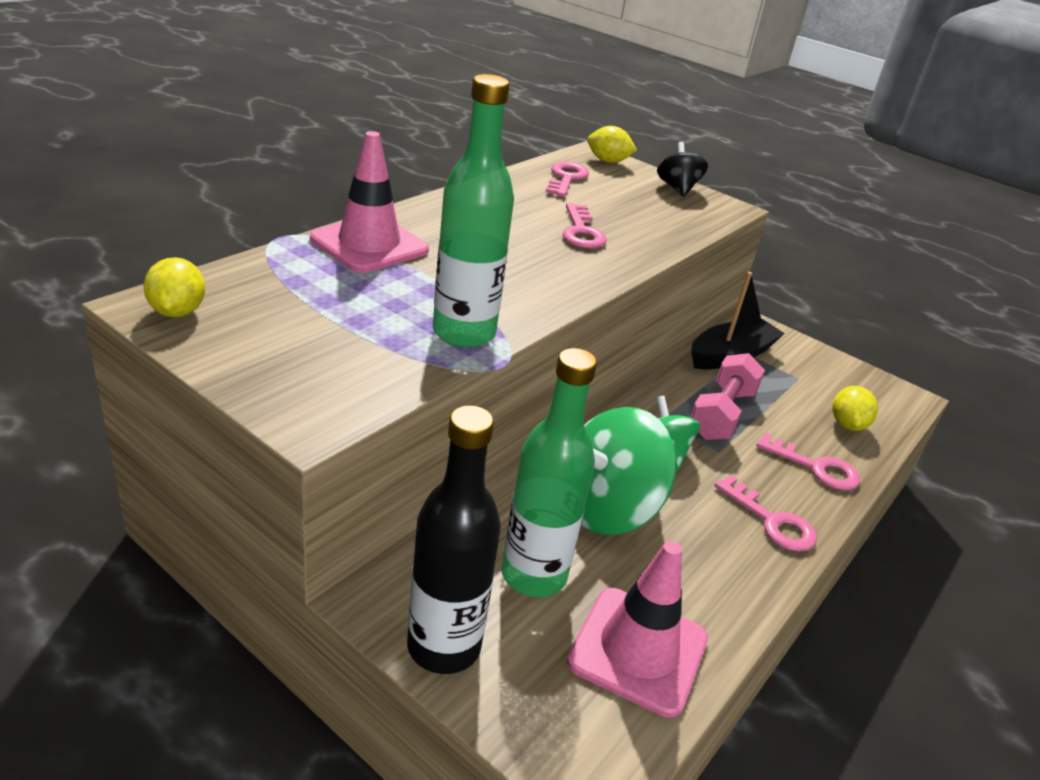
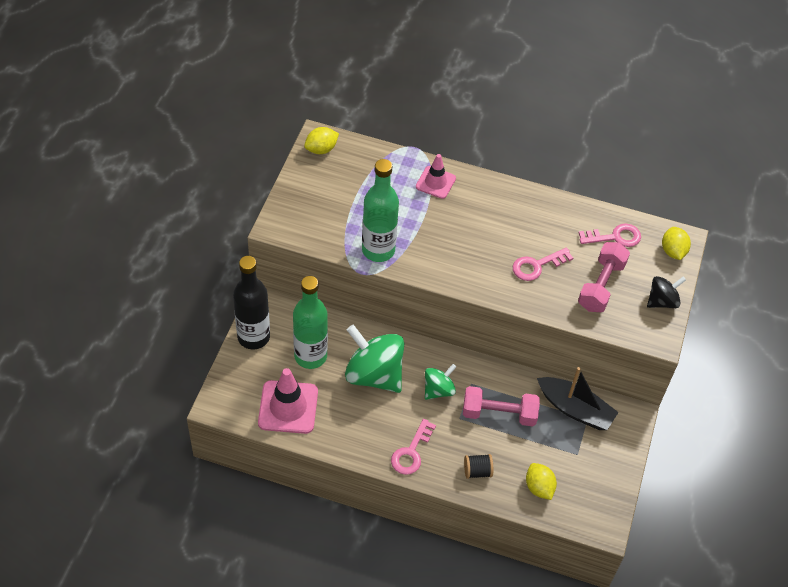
camera: 70 degrees right, 20 degrees up
pink traffic cone [310,131,429,273] -> pink traffic cone [416,154,456,199], size x0.63
pink key [756,433,860,490] -> black spool [464,454,493,479]
yellow lemon [832,386,878,431] -> yellow lemon turned 75 degrees clockwise [526,463,557,500]
none -> pink dumbbell [578,242,630,312]

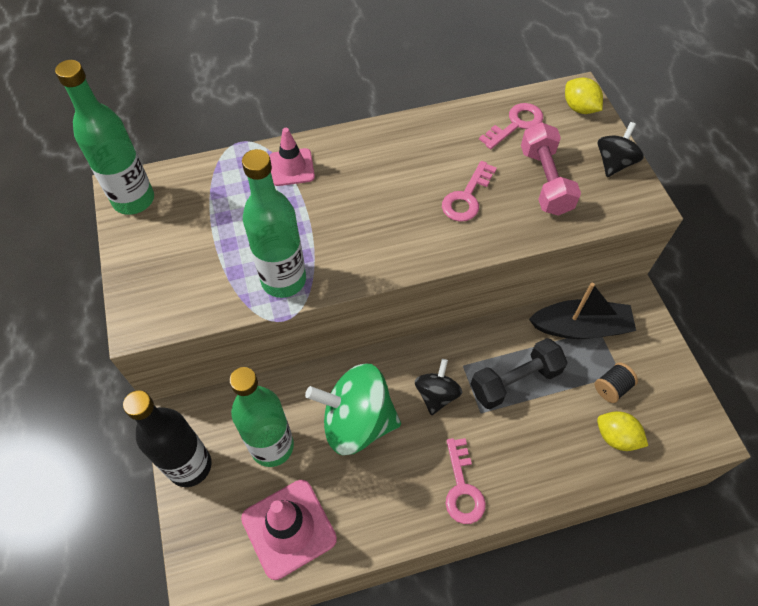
camera: 30 degrees left, 5 degrees up
yellow lemon [304,127,339,154] -> green bottle [55,60,154,215]
green spinning top [425,364,456,400] -> black spinning top [415,359,462,415]
pink dumbbell [463,386,540,426] -> black dumbbell [471,338,568,409]
black spool [464,454,493,479] -> black spool moved to [595,362,638,403]

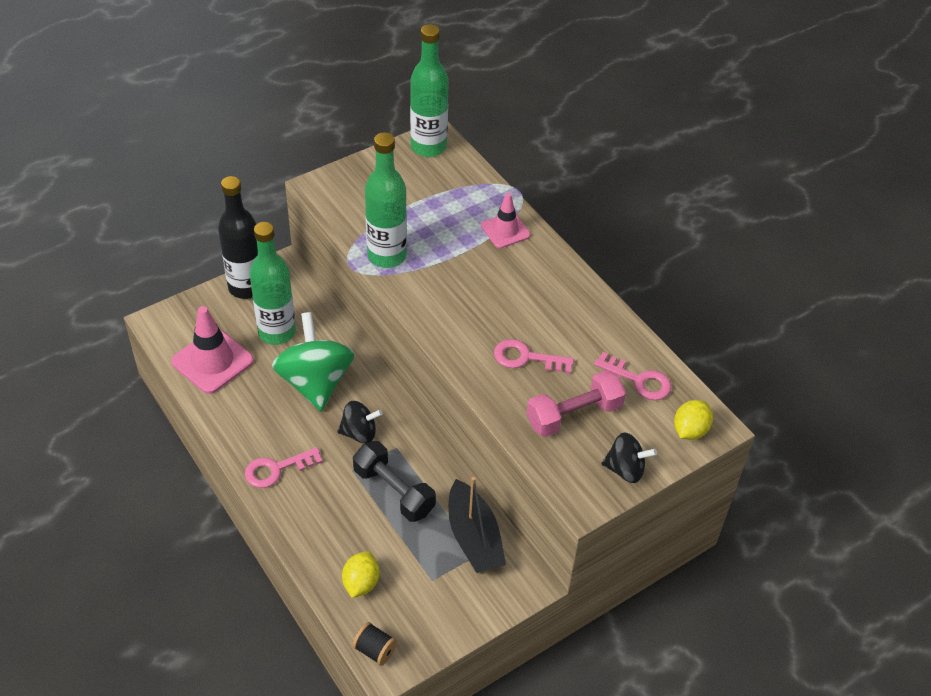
camera: 70 degrees right, 10 degrees down
black spool [595,362,638,403] -> black spool moved to [353,622,397,666]

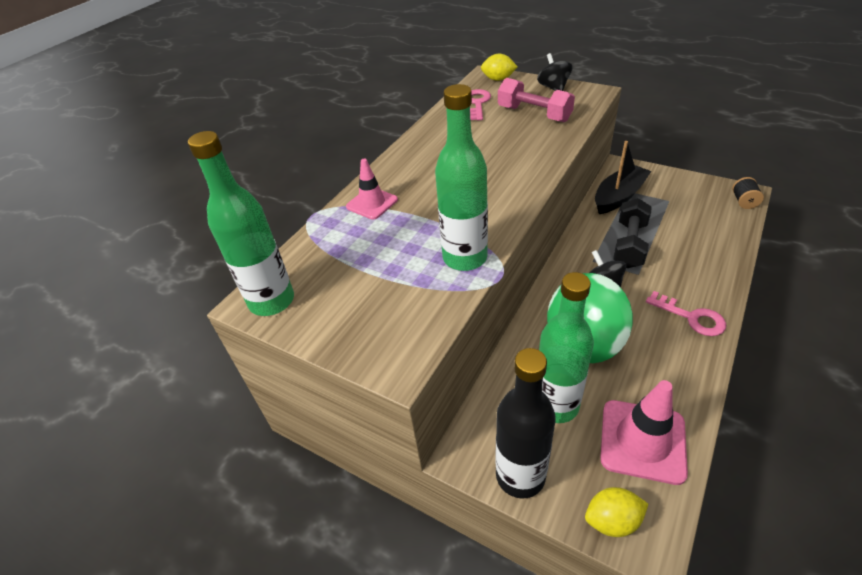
camera: 110 degrees left, 5 degrees down
yellow lemon [342,551,380,598] -> yellow lemon moved to [585,487,648,537]
pink key [494,339,574,374] -> none

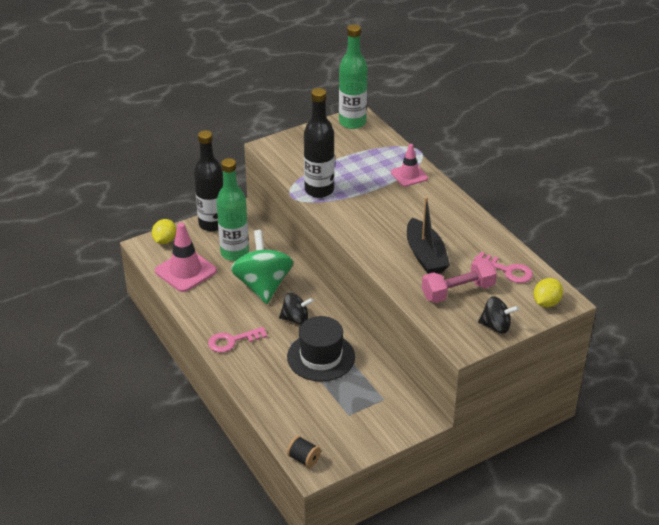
camera: 115 degrees right, 5 degrees down
green bottle [435,84,488,271] -> black bottle [304,88,335,198]
black boat [595,141,652,214] -> black boat moved to [407,197,450,274]
black dumbbell [613,198,652,268] -> black hat [287,316,355,382]

